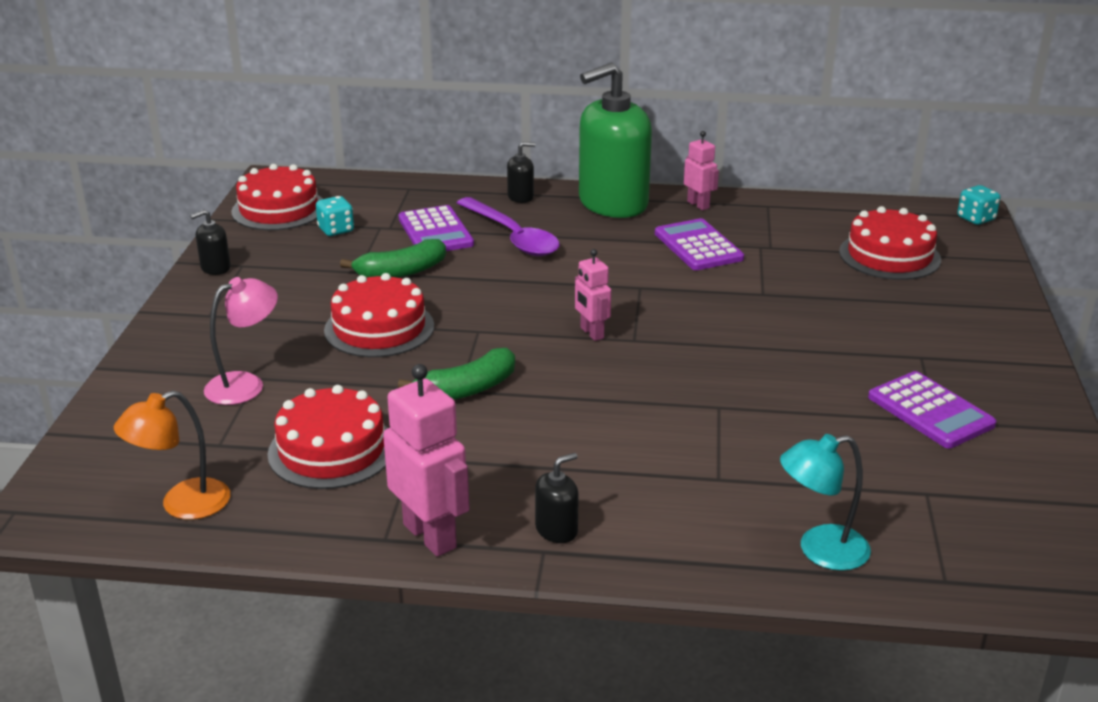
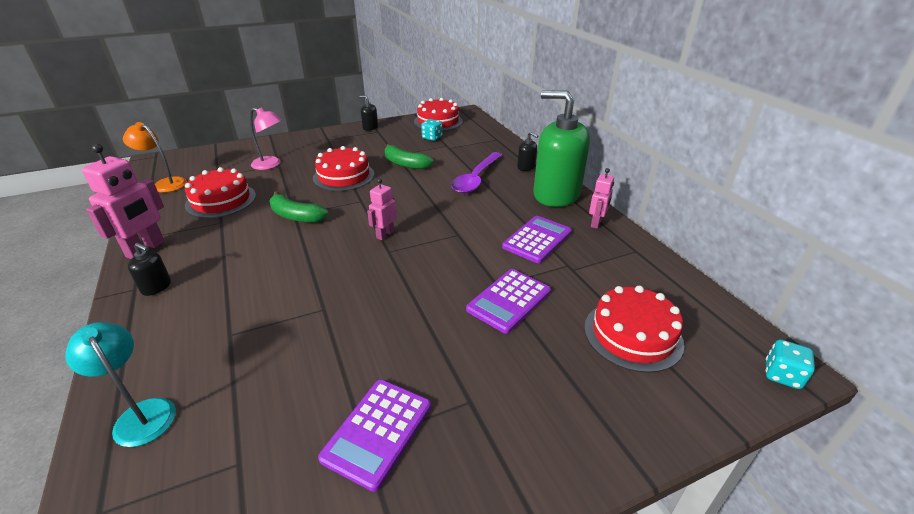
camera: 60 degrees right, 5 degrees up
purple calculator [398,205,474,251] -> purple calculator moved to [466,269,551,334]

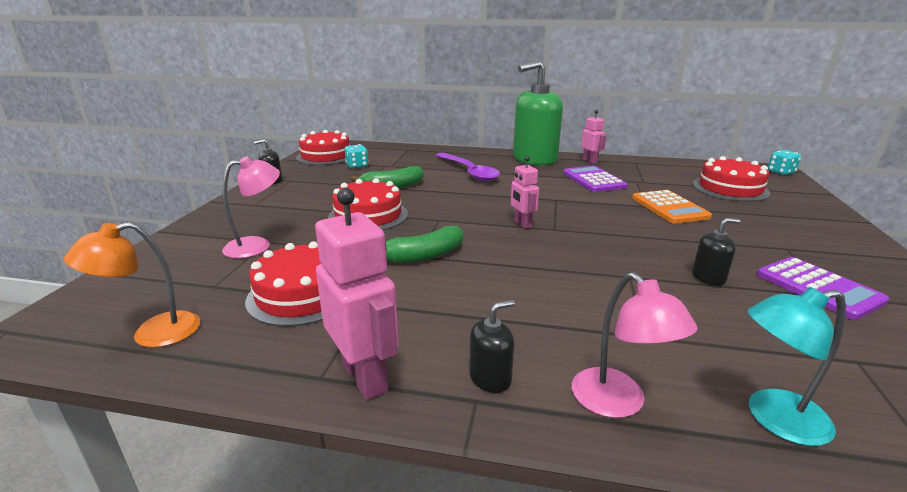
camera: 55 degrees left, 10 degrees down
purple calculator [466,269,551,334] -> orange calculator [632,190,712,224]
black soap dispenser [517,132,538,171] -> black soap dispenser moved to [692,218,741,286]
none -> pink lamp [572,272,698,418]

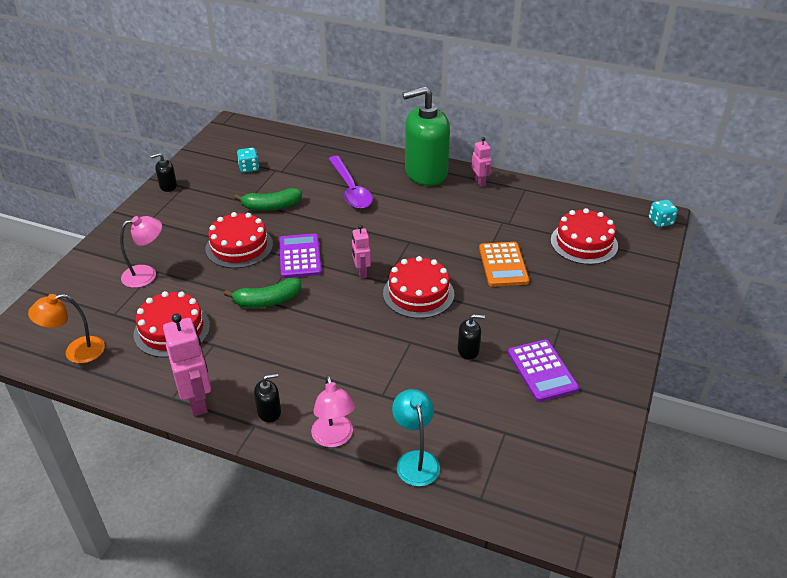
camera: 10 degrees right, 15 degrees up
red cake [296,130,350,165] -> red cake moved to [383,256,454,318]
purple calculator [563,166,627,192] -> purple calculator moved to [279,233,322,278]
turquoise lamp [747,287,846,446] -> turquoise lamp turned 75 degrees clockwise [392,389,440,486]

